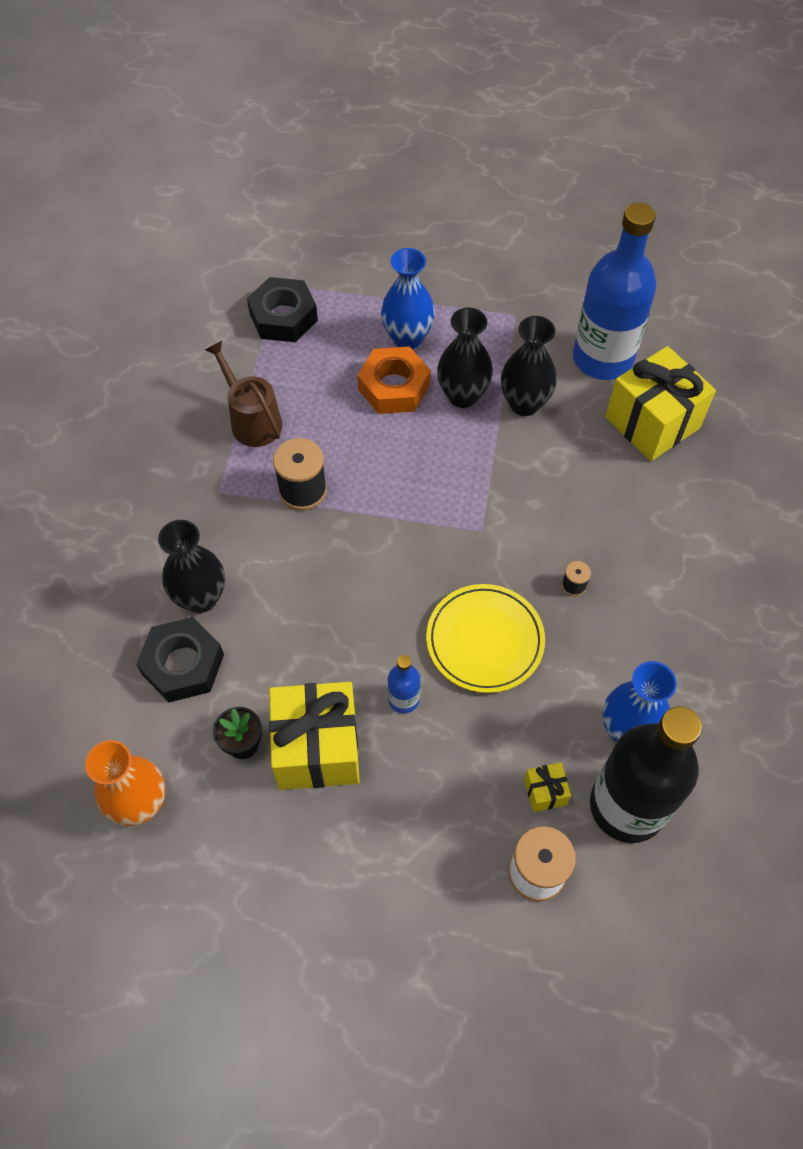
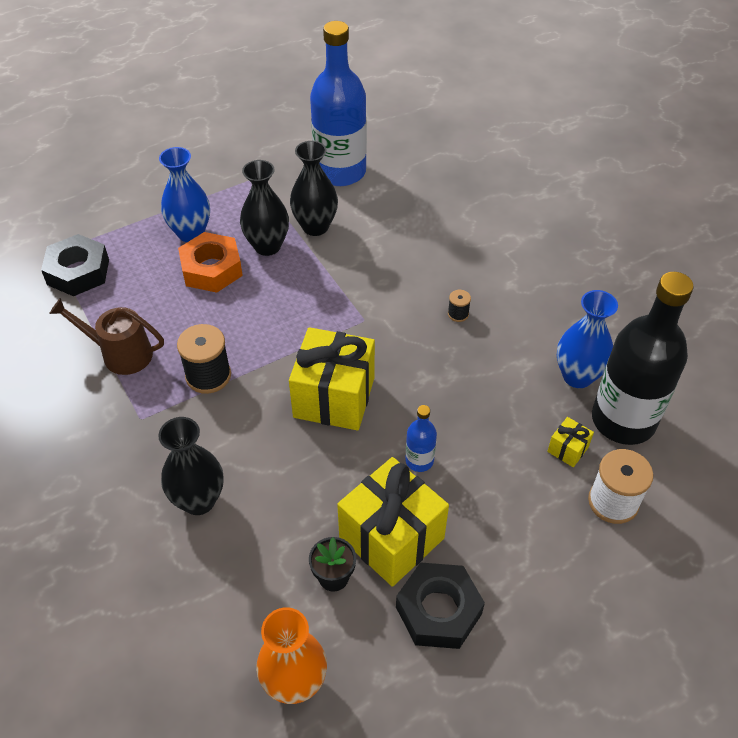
camera: 40 degrees left, 10 degrees down
black nut [136,617,224,703] -> black nut moved to [396,562,485,649]
yellow plate [426,584,545,693] -> none
yellow gift [605,346,716,461] -> yellow gift moved to [289,327,375,430]

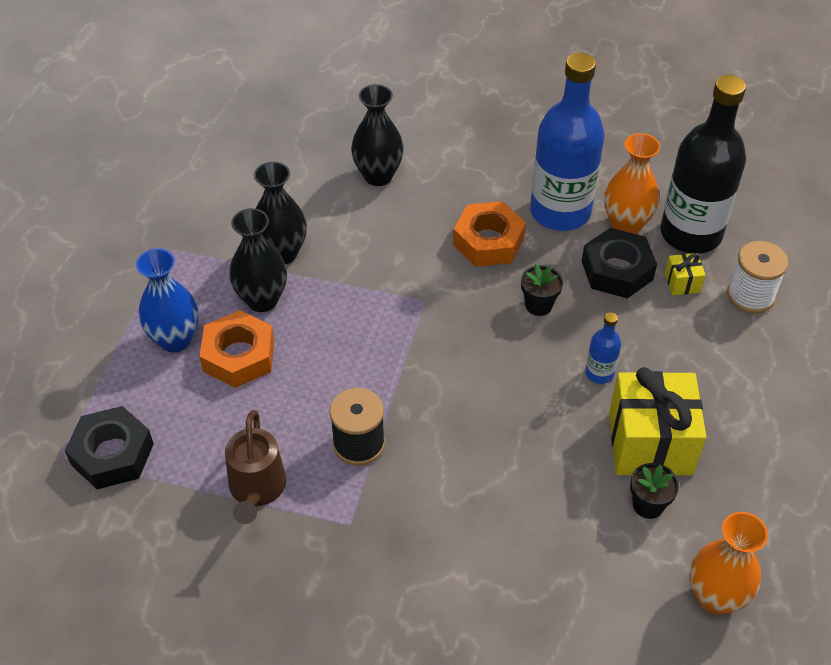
camera: 45 degrees left, 0 degrees up
brown watering can [49,298,164,375] -> brown watering can turned 60 degrees counterclockwise [225,410,286,524]
black vase [158,417,224,515] -> black vase moved to [351,84,404,186]
yellow gift [289,327,375,430] -> none
blue bottle [310,21,367,186] -> blue bottle moved to [530,53,605,231]
black nut [396,562,485,649] -> black nut moved to [582,228,657,298]
black spool [448,290,471,322] -> orange nut [453,201,526,267]
blue vase [557,290,618,388] -> orange vase [604,133,660,234]
none -> black flower pot [521,264,563,316]

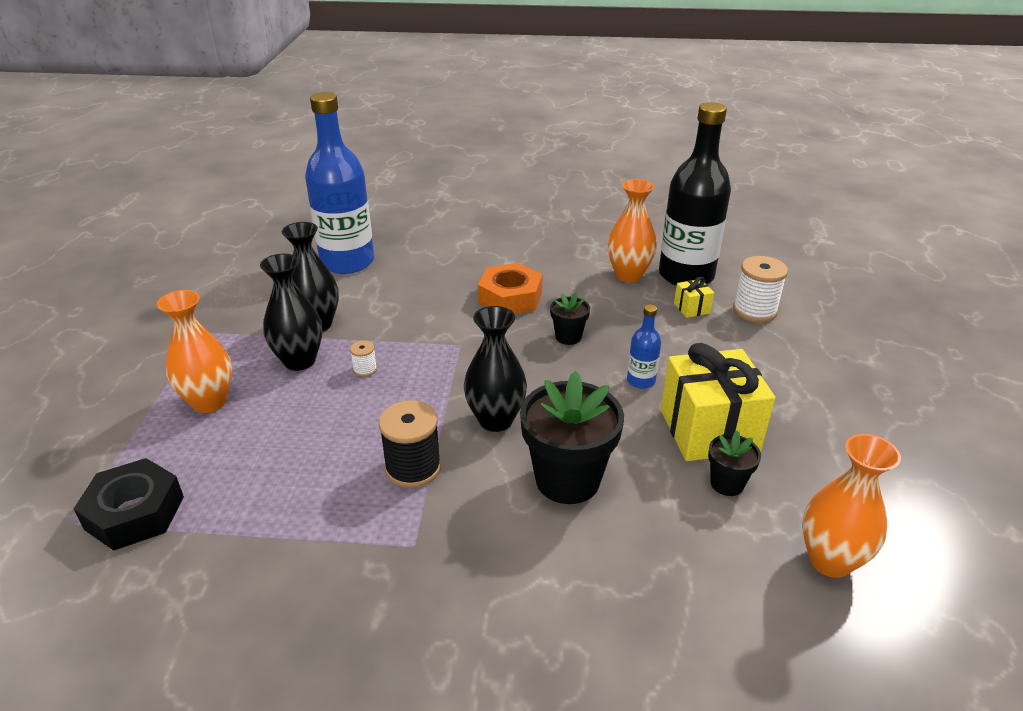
camera: 10 degrees left, 15 degrees down
blue vase [136,248,199,352] -> orange vase [157,290,232,413]
orange nut [200,310,274,388] -> none
brown watering can [225,410,286,524] -> none
black vase [351,84,404,186] -> black vase moved to [464,306,527,432]
blue bottle [530,53,605,231] -> blue bottle moved to [305,92,374,274]
black nut [582,228,657,298] -> none
none -> white spool [350,341,377,377]
none -> black flower pot [520,371,624,504]

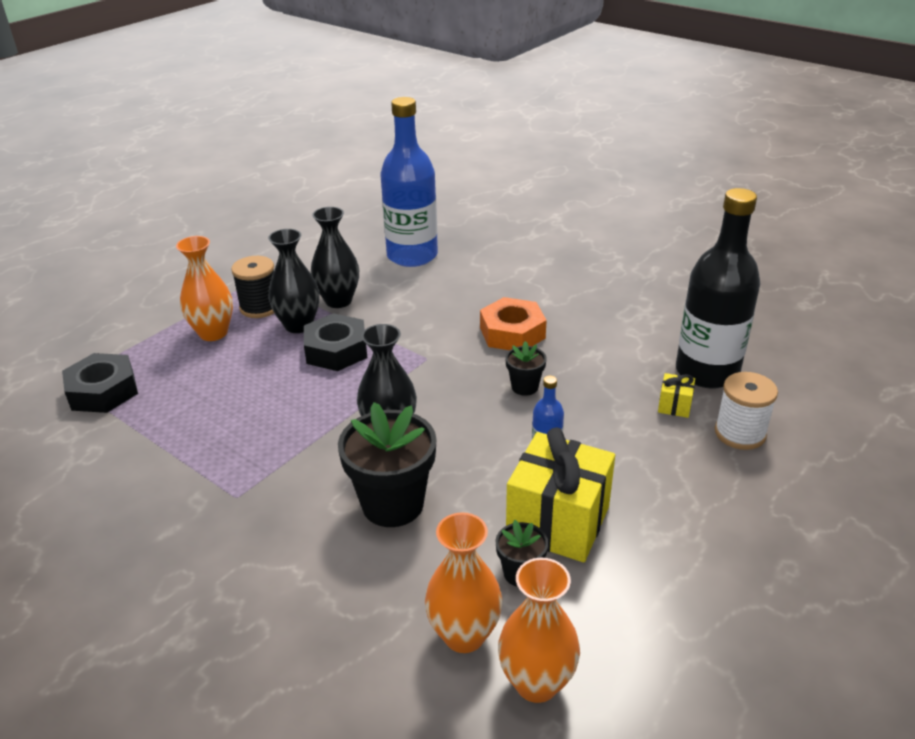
camera: 35 degrees right, 0 degrees up
white spool [350,341,377,377] -> black nut [304,313,367,371]
black spool [379,400,441,488] -> black spool moved to [231,256,274,318]
orange vase [608,179,657,282] -> orange vase moved to [425,512,503,653]

